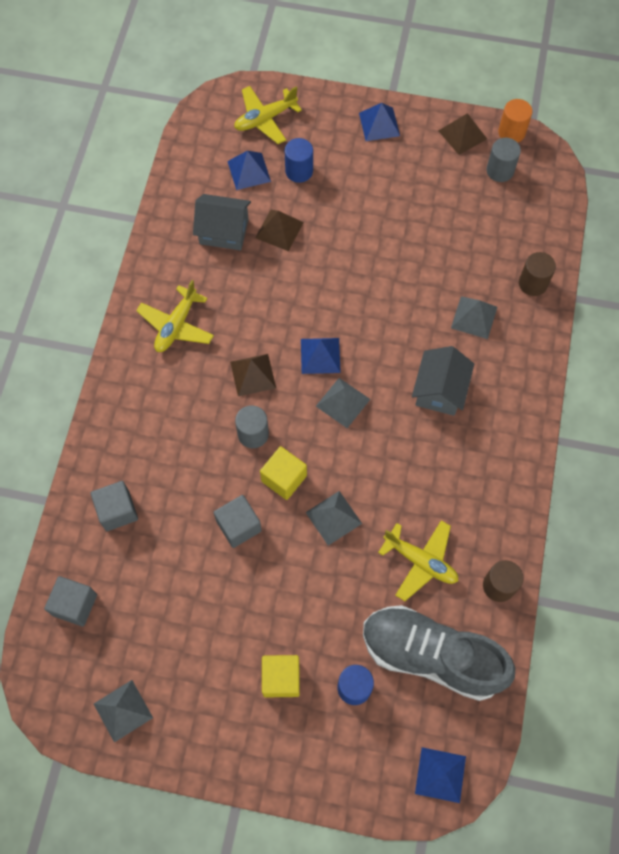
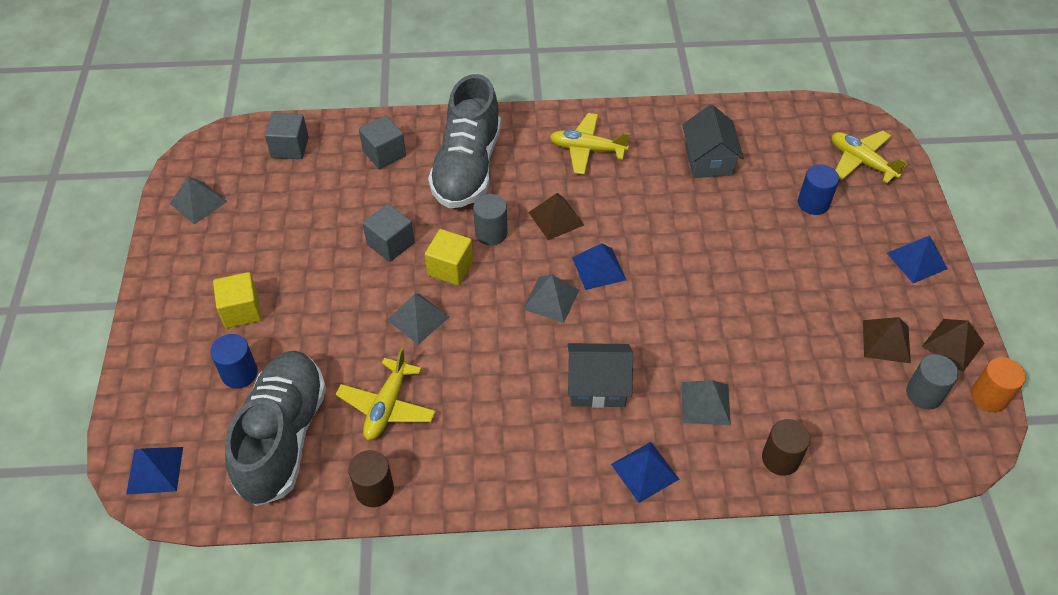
camera: 75 degrees right, 15 degrees down
blue pyramid [227,151,271,190] -> blue pyramid moved to [611,442,679,503]
brown pyramid [255,210,304,251] -> brown pyramid moved to [863,317,911,364]
none -> grey shoe [428,74,501,208]

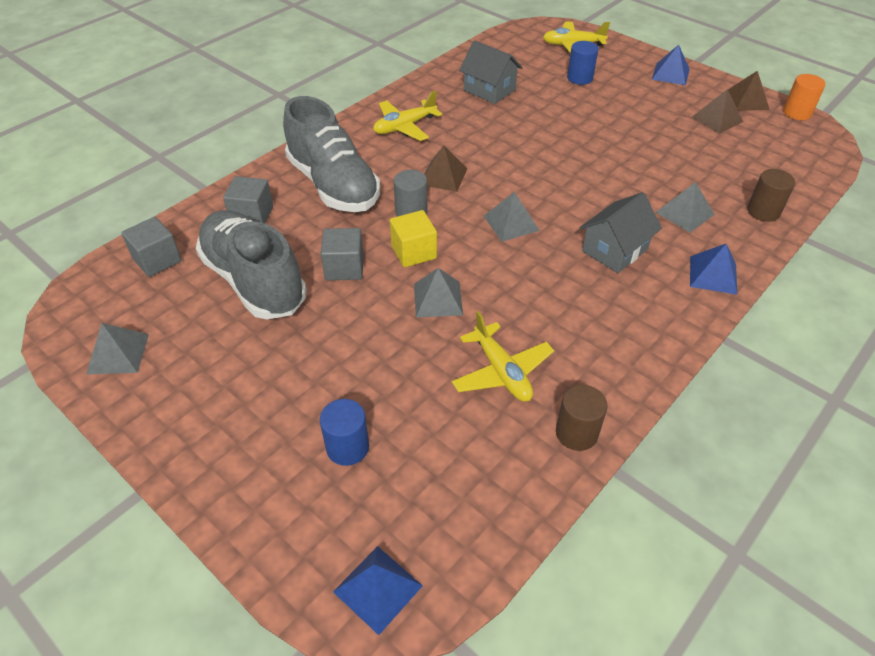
camera: 45 degrees left, 5 degrees down
yellow cube [213,272,262,328] -> none
grey shoe [225,351,326,506] -> grey shoe moved to [196,210,307,319]
blue pyramid [572,243,626,290] -> none
grey cylinder [906,354,958,409] -> none

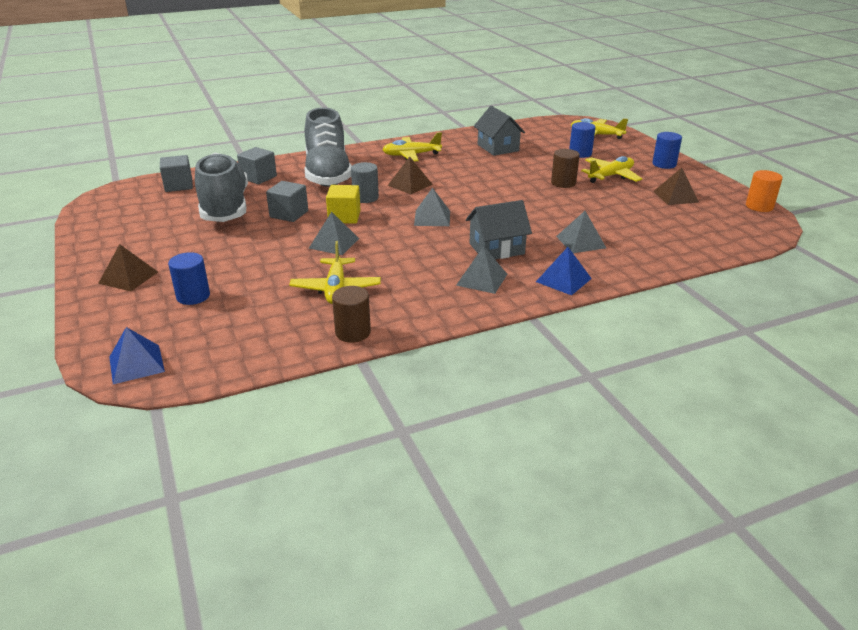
camera: 25 degrees right, 15 degrees down
grey pyramid [86,323,149,374] -> grey pyramid moved to [456,246,507,294]
blue pyramid [652,45,690,85] -> blue cylinder [652,132,682,169]
brown pyramid [728,71,770,111] -> brown pyramid moved to [98,244,158,291]
brown cylinder [747,169,795,222] -> brown cylinder moved to [551,149,580,188]
none -> yellow plane [581,156,642,183]

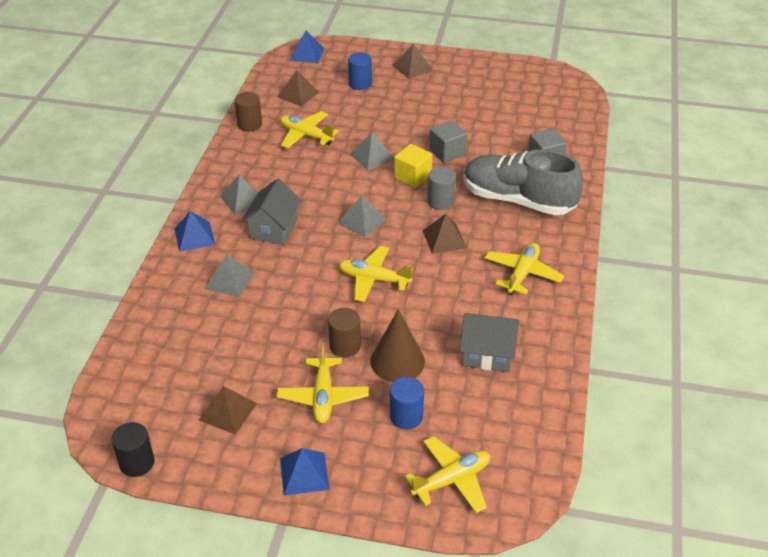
camera: 125 degrees right, 10 degrees up
grey cube [160,155,193,192] -> none
grey shoe [195,153,248,222] -> none
blue cylinder [652,132,682,169] -> blue pyramid [280,448,330,496]
orange cylinder [746,170,783,212] -> black cylinder [111,422,155,477]
none -> brown pyramid [277,70,319,106]
none -> yellow plane [339,246,413,302]
none -> brown cone [370,309,425,382]

